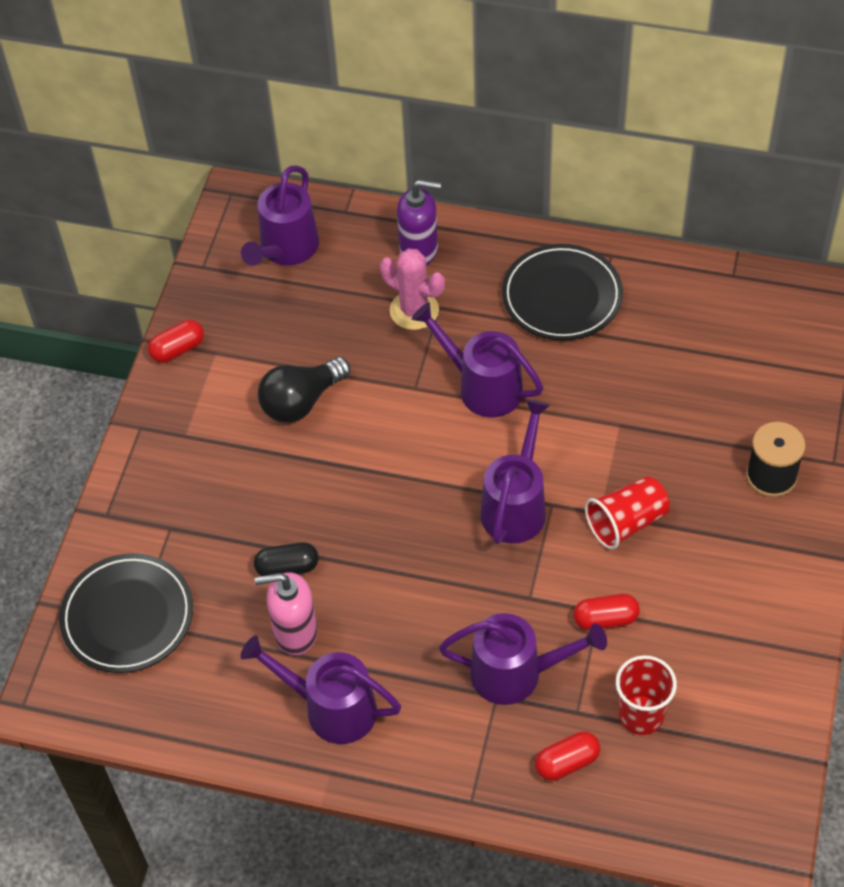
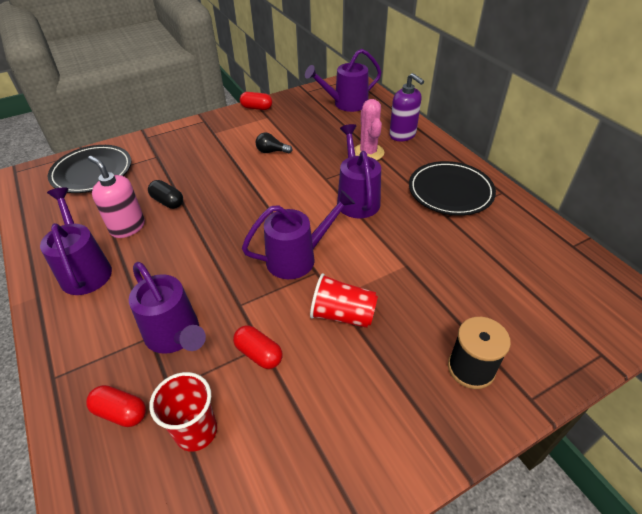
camera: 45 degrees right, 10 degrees down
black light bulb [258,357,350,423] -> black light bulb [256,133,293,153], size x0.57

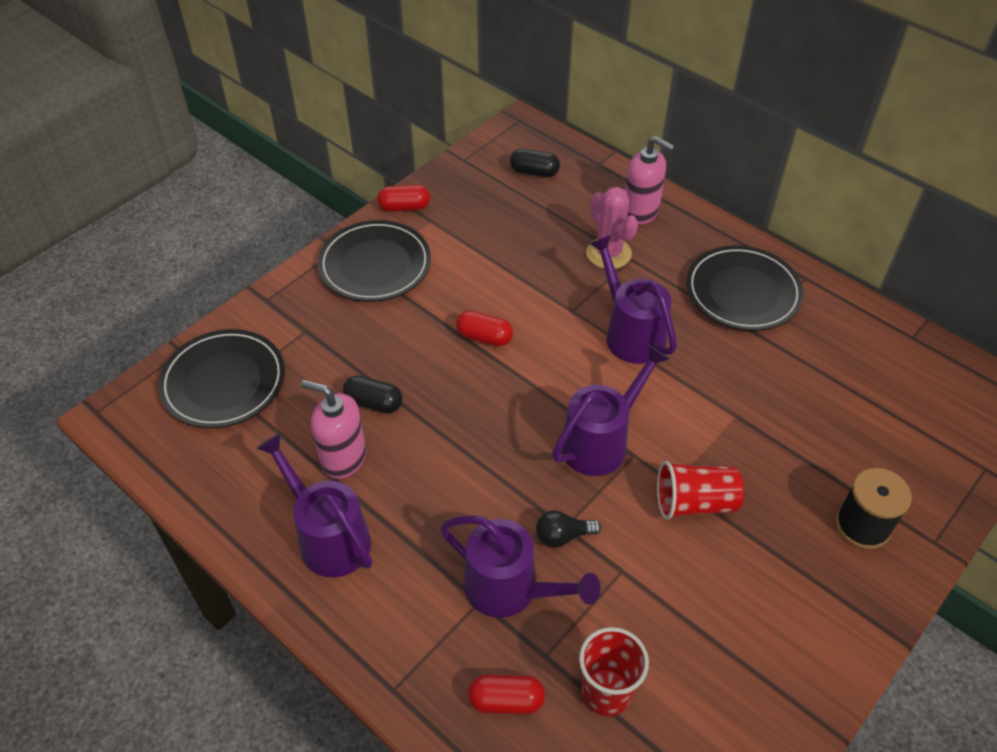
camera: 20 degrees left, 5 degrees up
red capsule [233,325,283,369] -> red capsule moved to [456,311,513,346]
black light bulb [256,133,293,153] -> black light bulb moved to [536,510,601,548]
purple watering can [305,49,381,112] -> black capsule [510,148,560,177]
purple soap dispenser [389,73,424,141] -> pink soap dispenser [625,136,675,225]
none -> black plate [318,220,431,302]

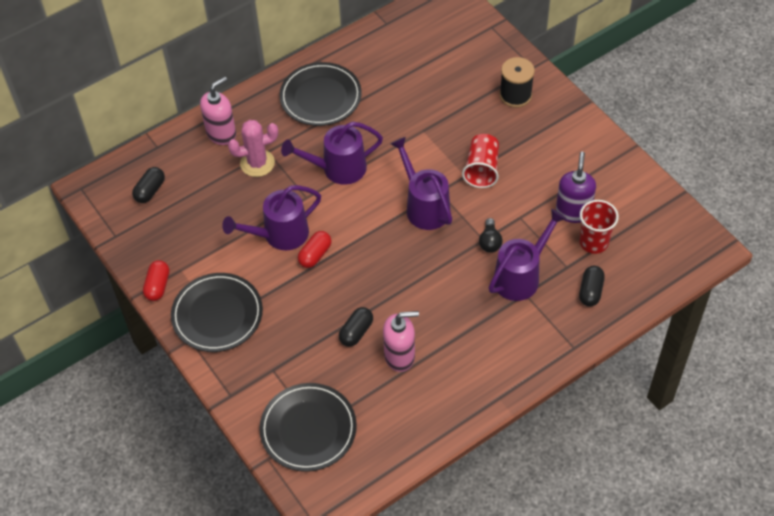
camera: 75 degrees left, 5 degrees up
purple watering can [256,433,372,578] -> purple watering can moved to [222,185,321,250]
pink soap dispenser [301,380,366,479] -> pink soap dispenser turned 135 degrees counterclockwise [383,311,419,372]
red capsule [468,674,545,714] -> black capsule [579,266,605,307]
none -> purple soap dispenser [556,152,596,223]

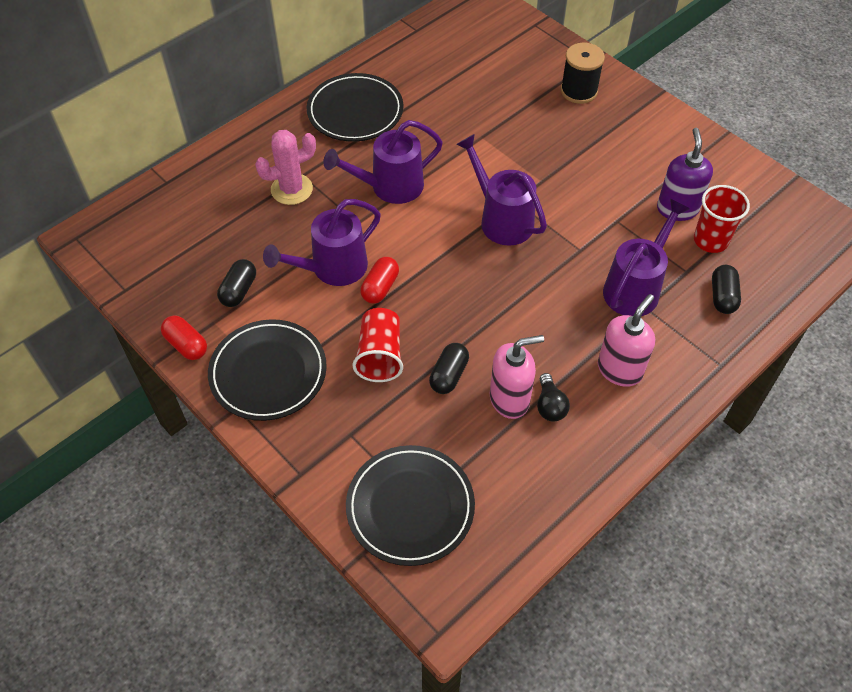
camera: 10 degrees left, 0 degrees up
black capsule [132,167,165,203] -> black capsule moved to [217,259,256,307]
red capsule [143,260,169,301] -> red capsule turned 45 degrees counterclockwise [161,316,207,360]
pink soap dispenser [200,77,236,145] -> pink soap dispenser moved to [598,294,655,387]
red cup [462,134,499,188] -> red cup moved to [352,308,403,382]
black light bulb [479,218,502,253] -> black light bulb moved to [537,373,570,422]

